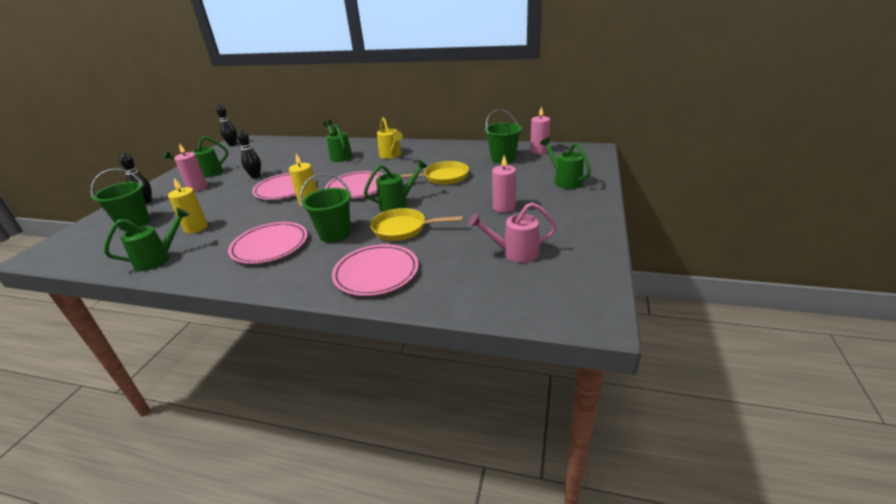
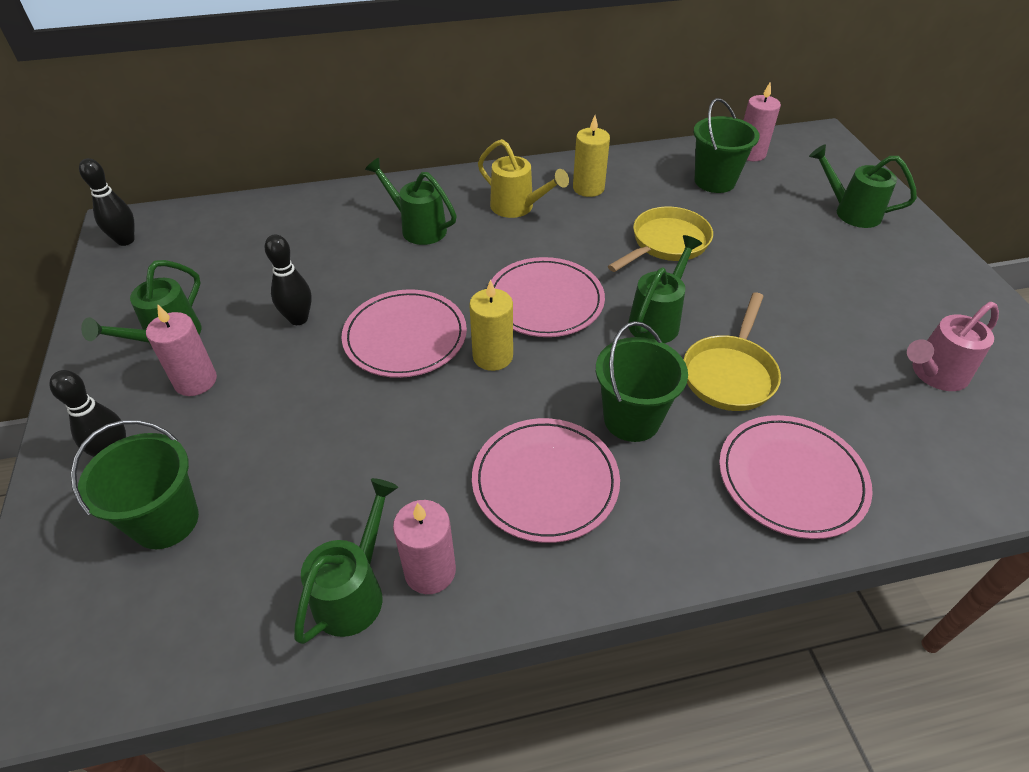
camera: 30 degrees left, 15 degrees up
yellow candle [168,178,208,234] -> yellow candle moved to [573,115,610,197]
yellow pan [371,208,463,241] -> yellow pan turned 45 degrees counterclockwise [684,292,781,411]
pink candle [492,156,516,213] -> pink candle moved to [393,500,456,594]

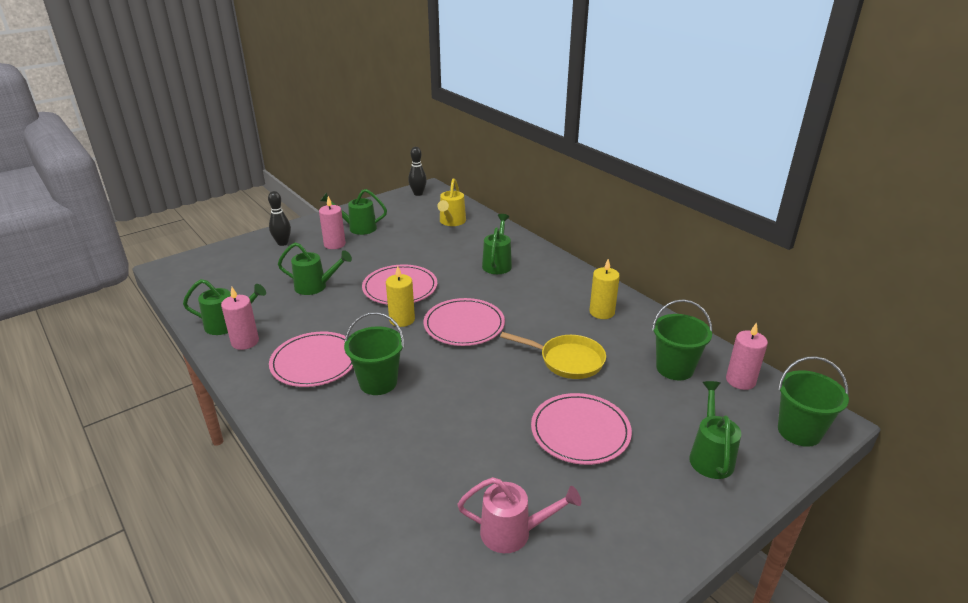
camera: 65 degrees right, 15 degrees down
green bucket [71,420,199,549] -> green bucket moved to [778,356,849,447]
black bowling pin [264,234,312,325] -> none
yellow watering can [478,139,569,218] -> yellow watering can moved to [437,178,466,226]
green watering can [628,235,702,343] -> green watering can moved to [278,242,352,295]
yellow pan [684,292,781,411] -> none
pink plate [719,415,873,539] -> pink plate moved to [531,393,632,465]
pink watering can [907,302,999,391] -> pink watering can turned 150 degrees clockwise [458,477,581,553]

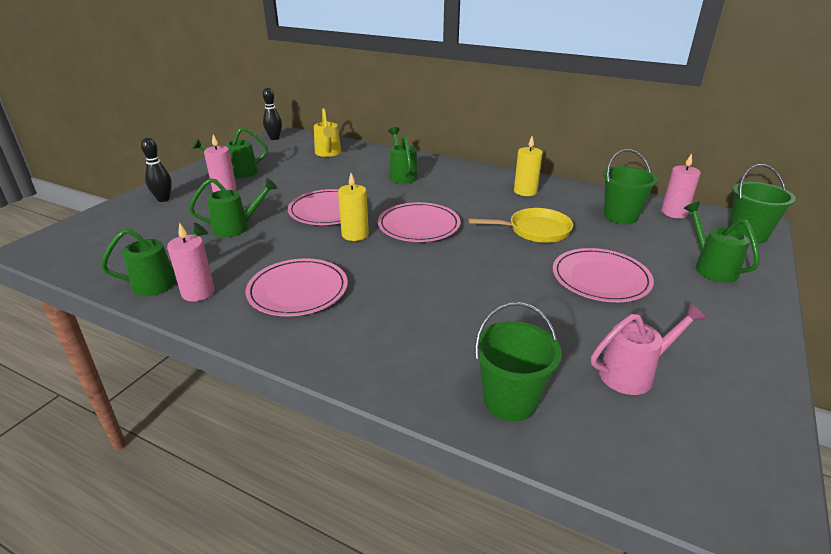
camera: 25 degrees left, 0 degrees up
green bucket [344,312,404,395] -> green bucket moved to [474,302,562,421]

